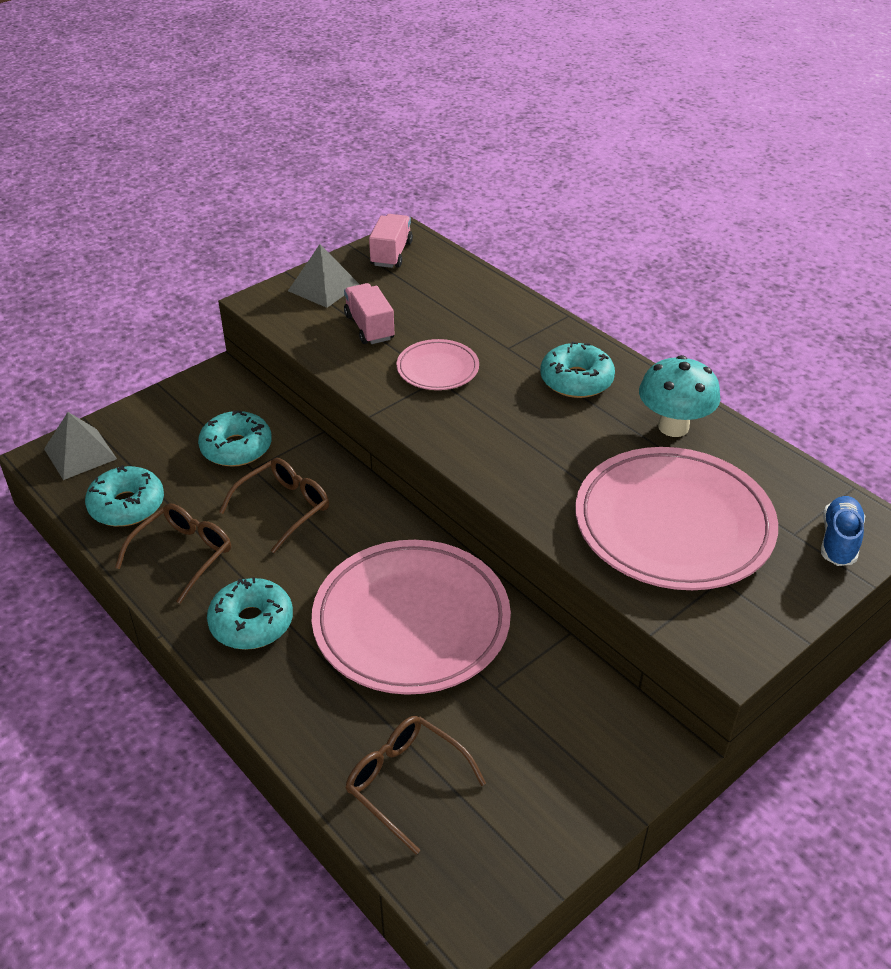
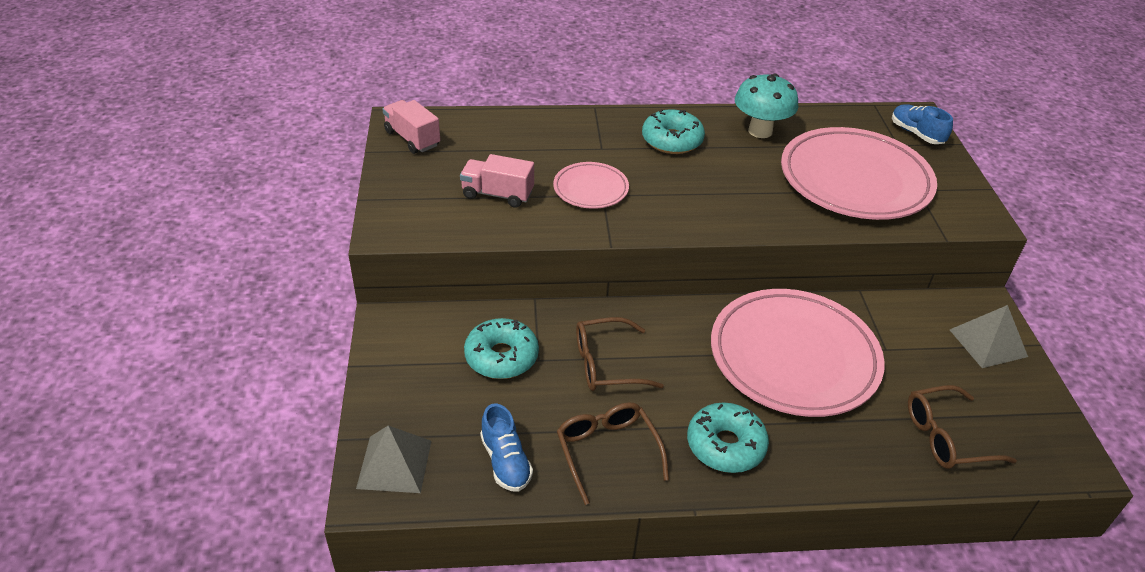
camera: 55 degrees left, 0 degrees up
turquoise donut [85,465,164,526] -> blue shoe [480,403,533,492]
brown glasses [219,458,329,553] -> brown glasses turned 90 degrees counterclockwise [576,317,664,391]
grey pyramid [288,244,359,308] -> grey pyramid moved to [950,305,1028,368]

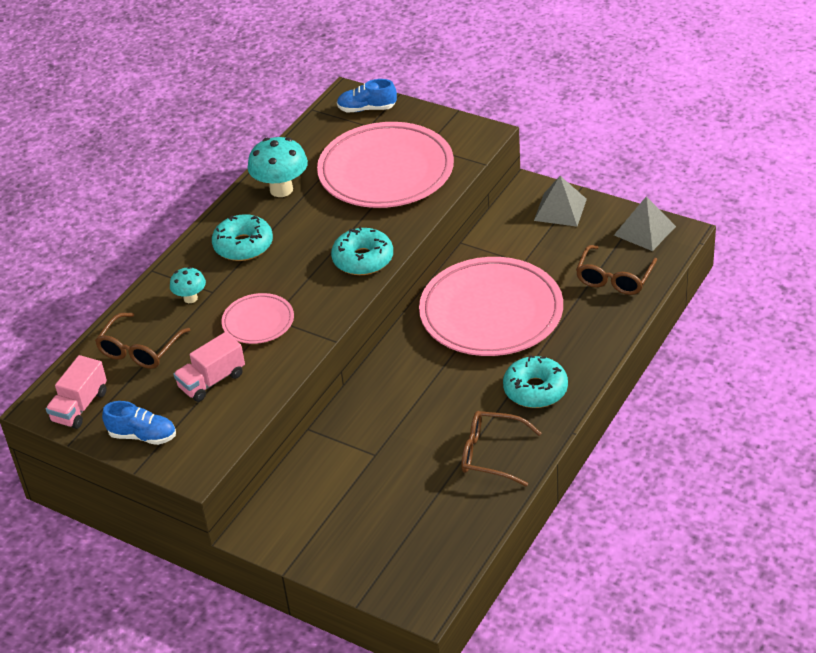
camera: 50 degrees left, 0 degrees up
grey pyramid [356,425,431,493] -> grey pyramid moved to [614,197,676,251]
pink truck [382,100,440,154] -> pink truck turned 60 degrees counterclockwise [46,355,107,429]
turquoise donut [464,318,539,379] -> turquoise donut moved to [331,227,393,275]
blue shoe [480,403,533,492] -> blue shoe moved to [102,401,176,445]
brown glasses [576,317,664,391] -> brown glasses moved to [95,313,190,369]
none -> turquoise mushroom [170,267,206,303]

